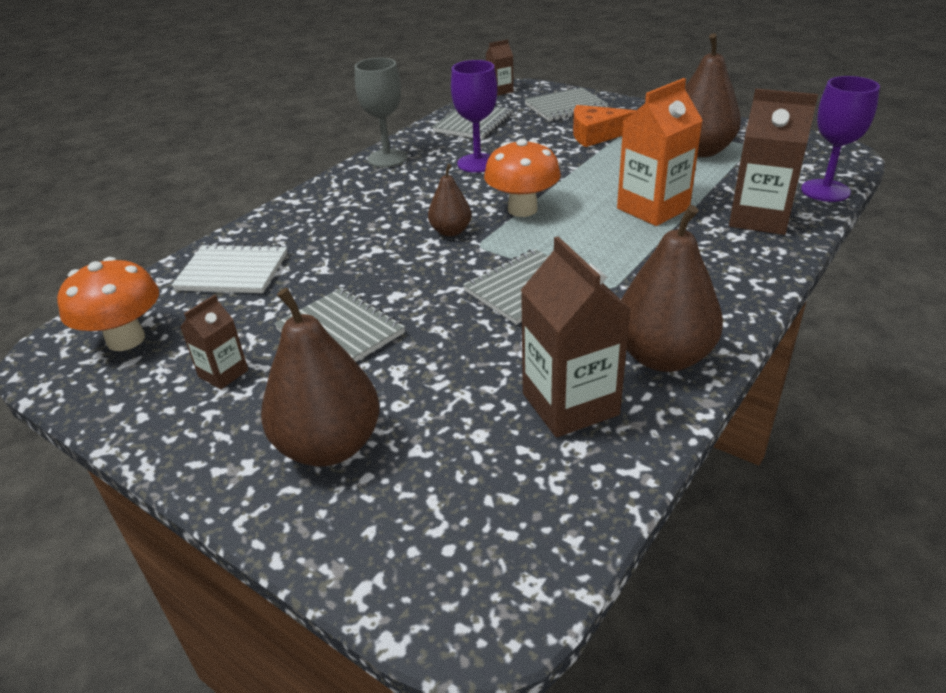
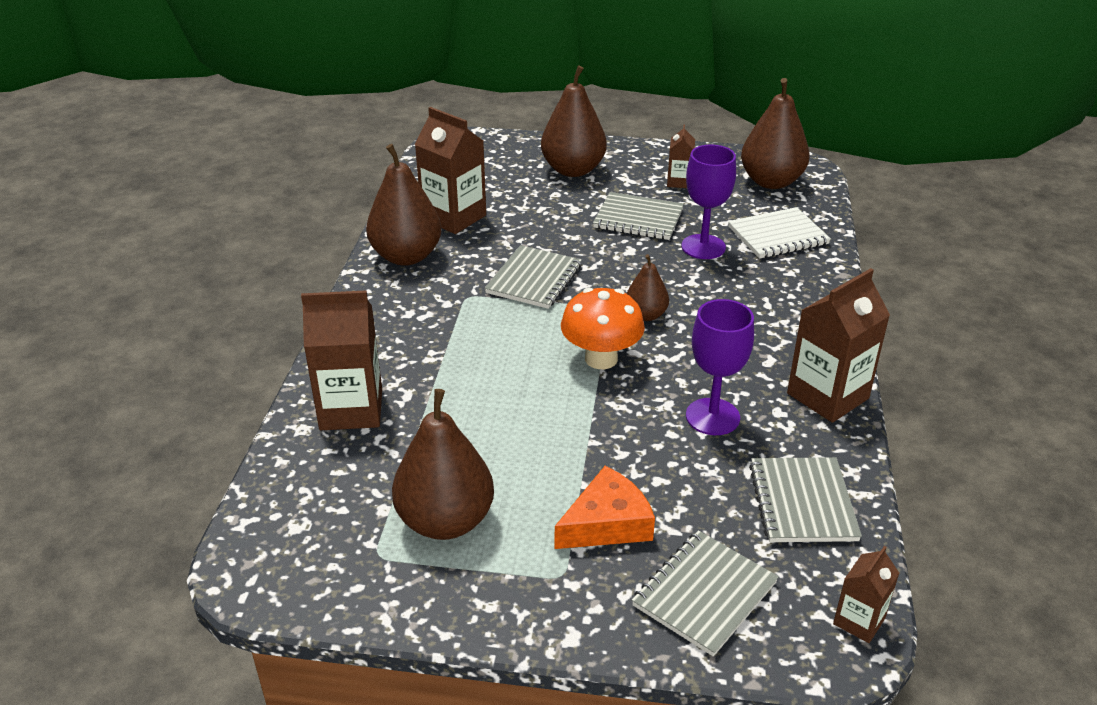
camera: 150 degrees right, 0 degrees up
orange mushroom [57,257,159,351] -> brown pear [741,78,810,189]
grey goblet [355,58,407,168] -> brown carton [787,268,890,423]
orange carton [617,78,703,226] -> none
purple goblet [801,76,880,202] -> purple goblet moved to [682,144,736,259]

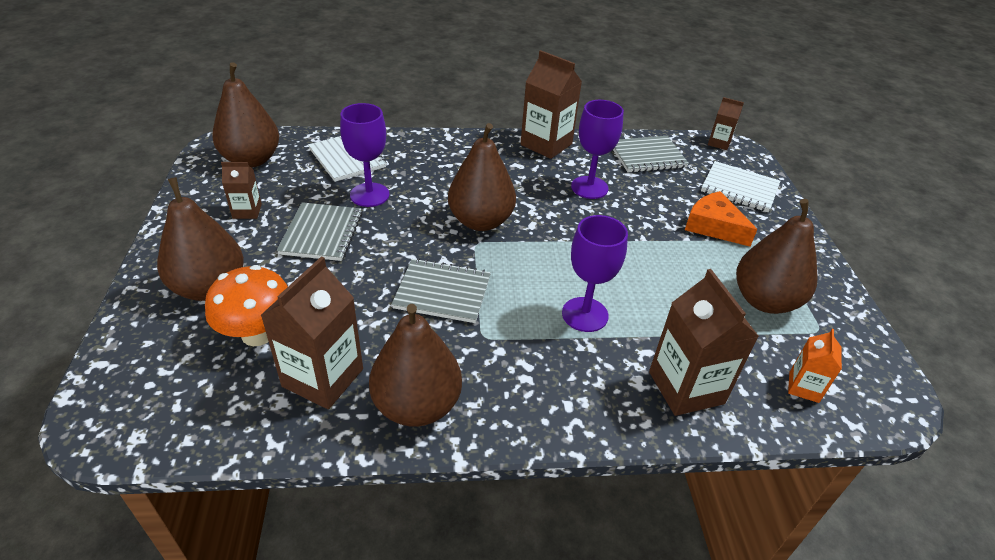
camera: 105 degrees left, 5 degrees up
orange mushroom [561,288,645,369] -> orange mushroom moved to [205,265,288,346]
brown pear [626,254,669,321] -> brown pear [448,123,516,231], size x1.82
grey notebook [632,530,779,657] -> white notebook [701,161,780,212]
none -> purple goblet [562,215,628,332]
none -> orange carton [788,329,842,403]

